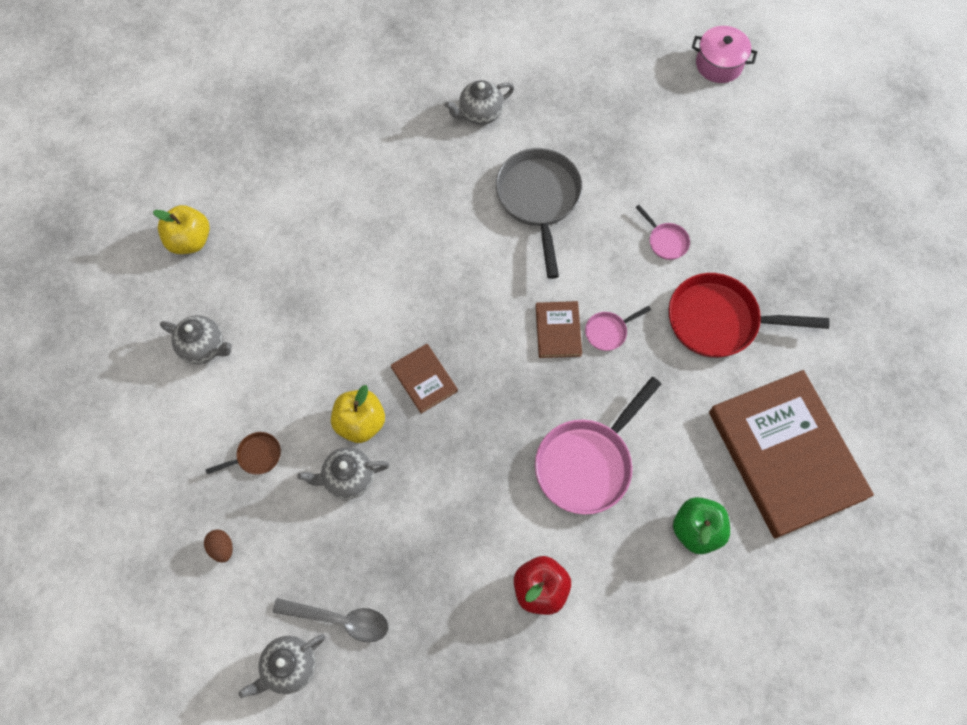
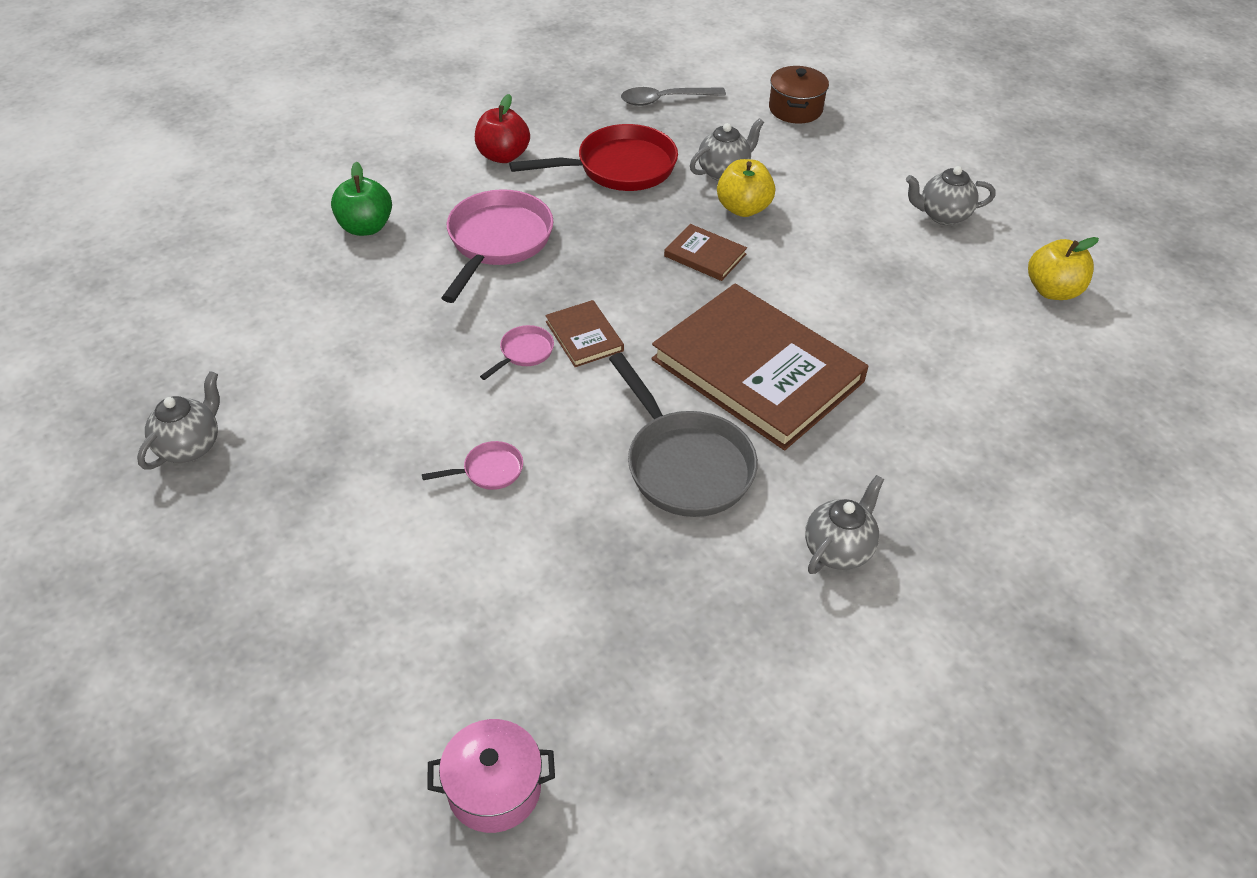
camera: 155 degrees right, 20 degrees down
brown egg [204,529,233,563] -> brown pot [769,66,829,124]
brown pan [205,432,281,475] -> none
grey teapot [238,634,325,698] -> grey teapot moved to [137,371,220,470]
pink pan [635,205,690,260] -> pink pan turned 135 degrees clockwise [422,441,523,490]
red pan [669,273,830,358] -> red pan moved to [509,124,678,191]
brown book [709,370,874,539] -> brown book moved to [651,284,869,450]

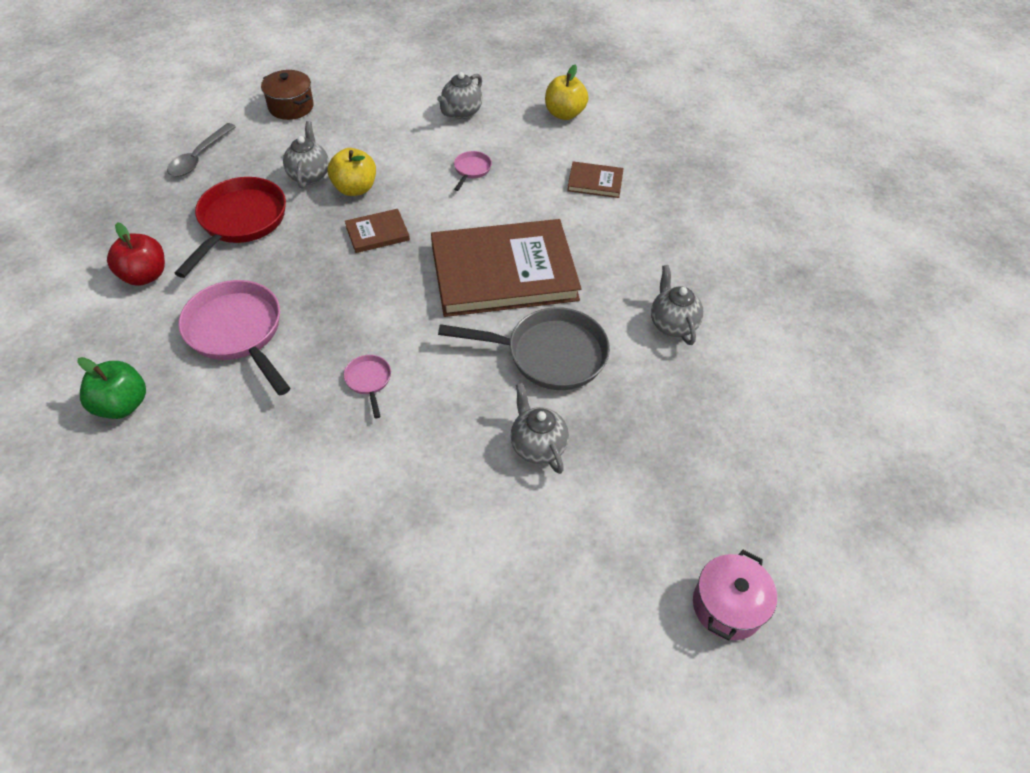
camera: 55 degrees left, 5 degrees up
grey teapot [137,371,220,470] -> grey teapot moved to [511,383,569,474]
pink pan [422,441,523,490] -> pink pan moved to [454,151,492,191]
brown book [545,300,624,367] -> brown book moved to [567,161,624,198]

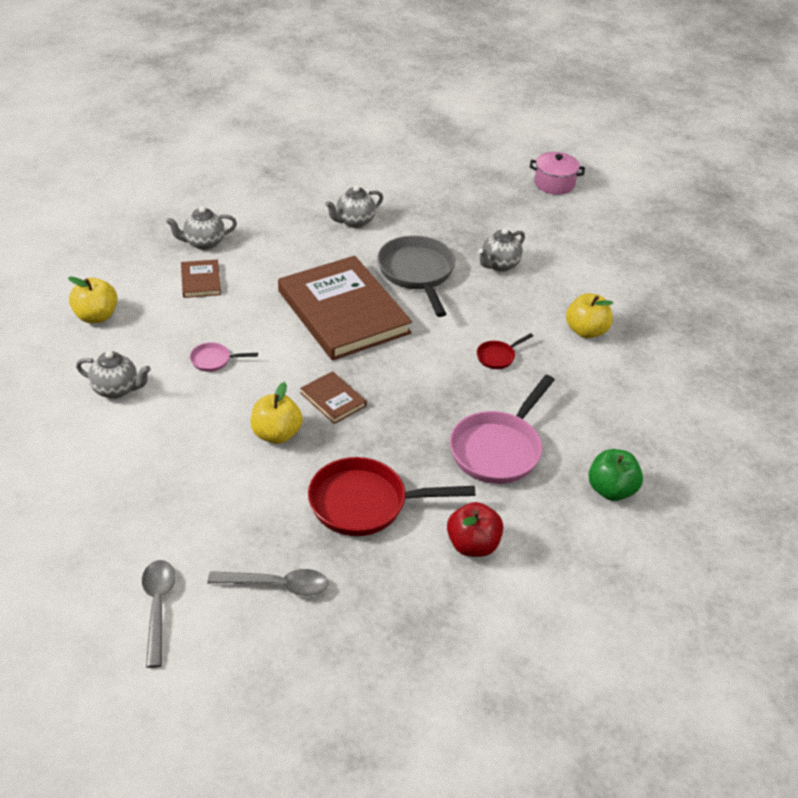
camera: 110 degrees left, 10 degrees down
brown pot [261,70,314,120] -> none
grey teapot [283,121,329,188] -> grey teapot moved to [166,206,237,250]
pink pan [344,355,391,418] -> red pan [477,333,533,369]
none -> grey spoon [142,560,175,668]
none -> yellow apple [566,293,613,338]

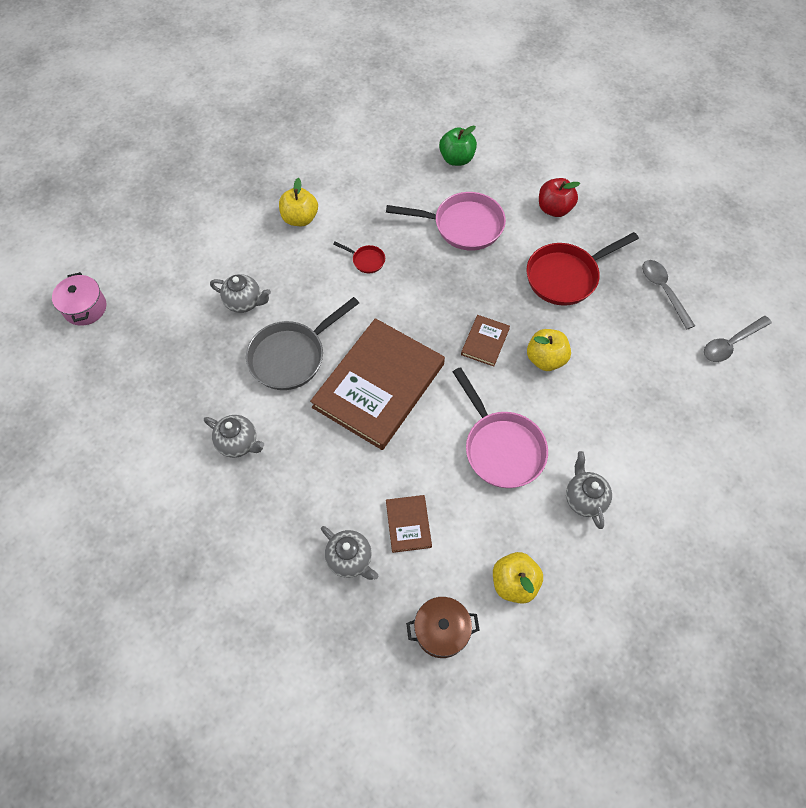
camera: 115 degrees left, 20 degrees up
brown book [181,260,221,298] -> brown book turned 60 degrees counterclockwise [386,495,432,553]
pink pan [190,342,258,372] -> pink pan [453,367,548,488], size x2.18
red pan [308,457,475,536] -> red pan turned 90 degrees clockwise [526,232,639,306]
none -> brown pot [406,597,479,658]

